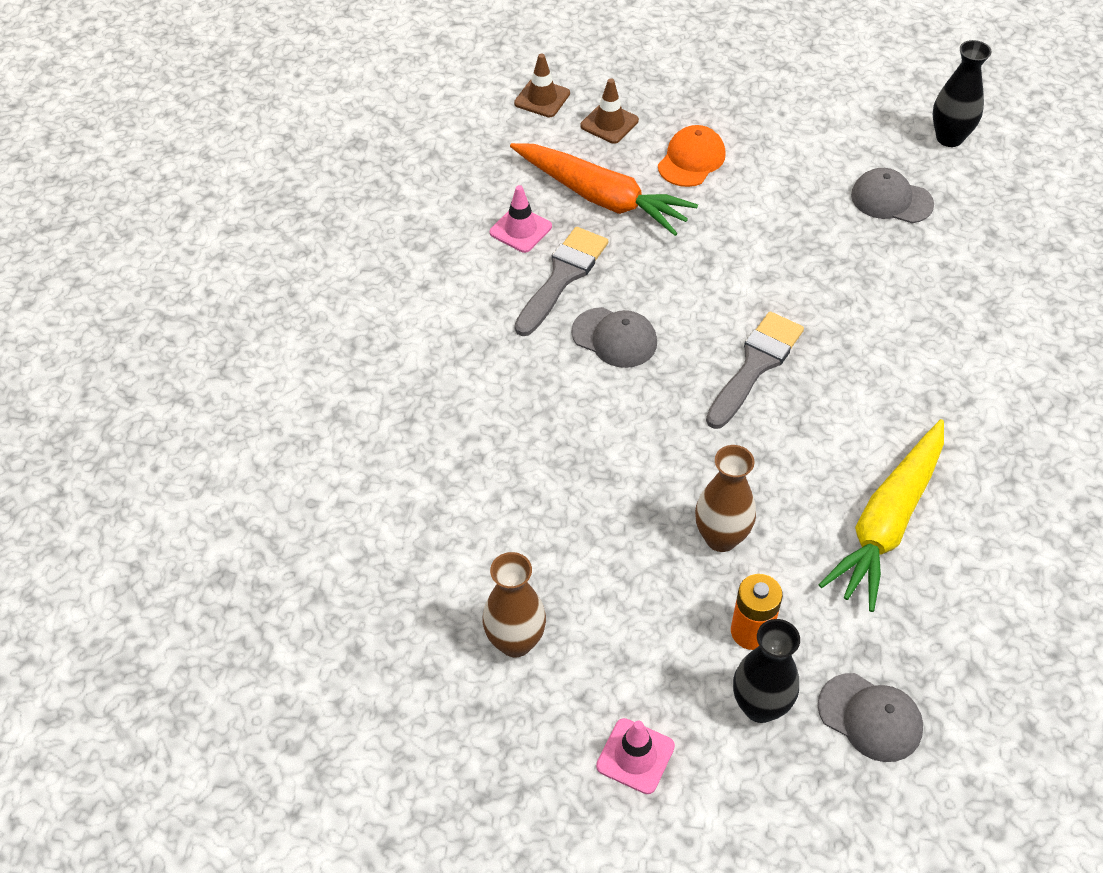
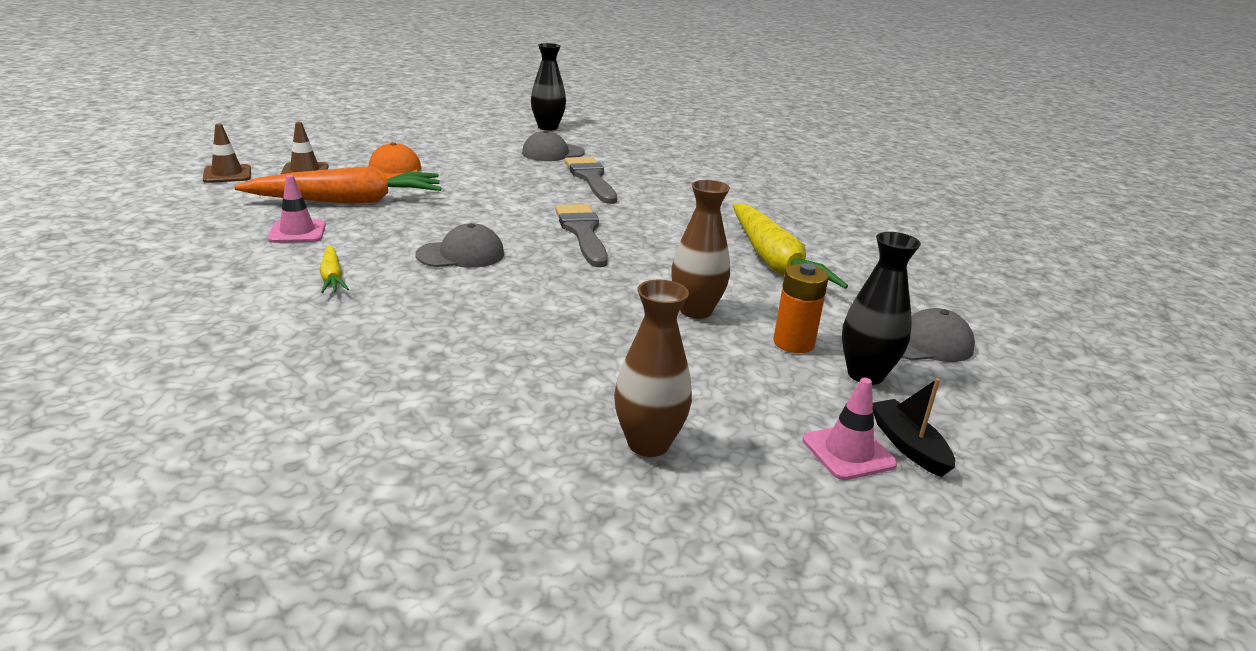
camera: 50 degrees left, 25 degrees down
grey brush [514,227,608,336] -> grey brush moved to [565,157,617,204]
none -> yellow carrot [320,245,349,293]
none -> black boat [873,378,955,477]

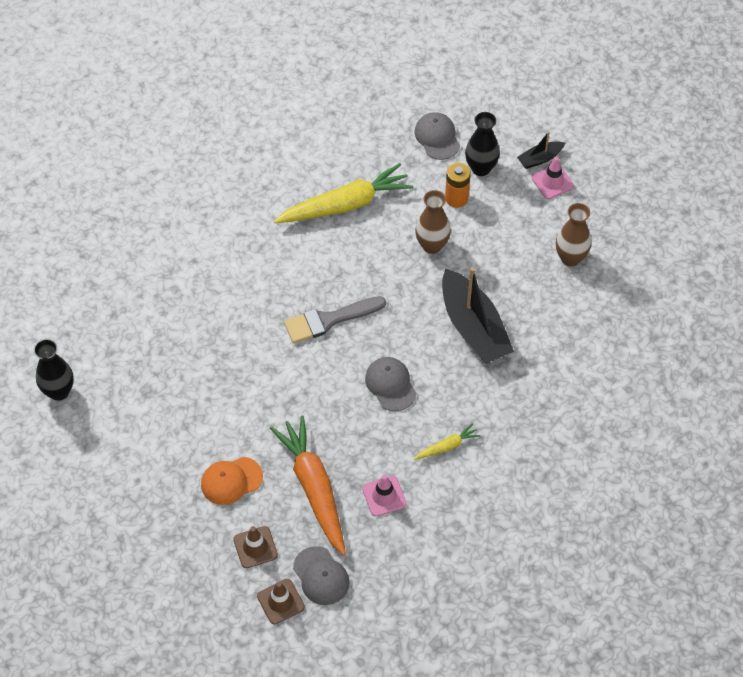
camera: 95 degrees left, 30 degrees up
grey cap [522,130,585,161] -> grey cap moved to [293,546,349,605]
grey brush [565,157,617,204] -> none
none -> black boat [442,267,514,364]

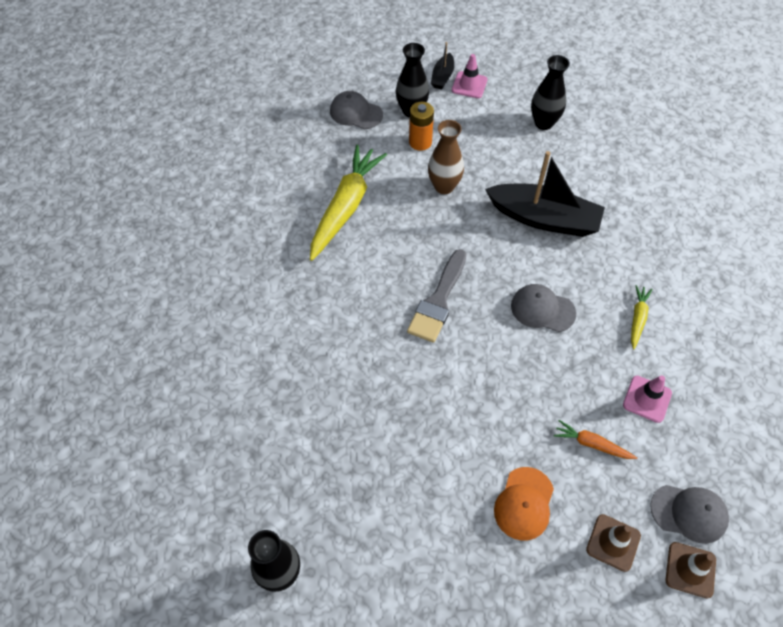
camera: 45 degrees left, 0 degrees up
orange carrot [270,415,346,555] -> orange carrot [554,420,637,459], size x0.46
brown vase [556,203,591,267] -> black vase [531,55,570,130]

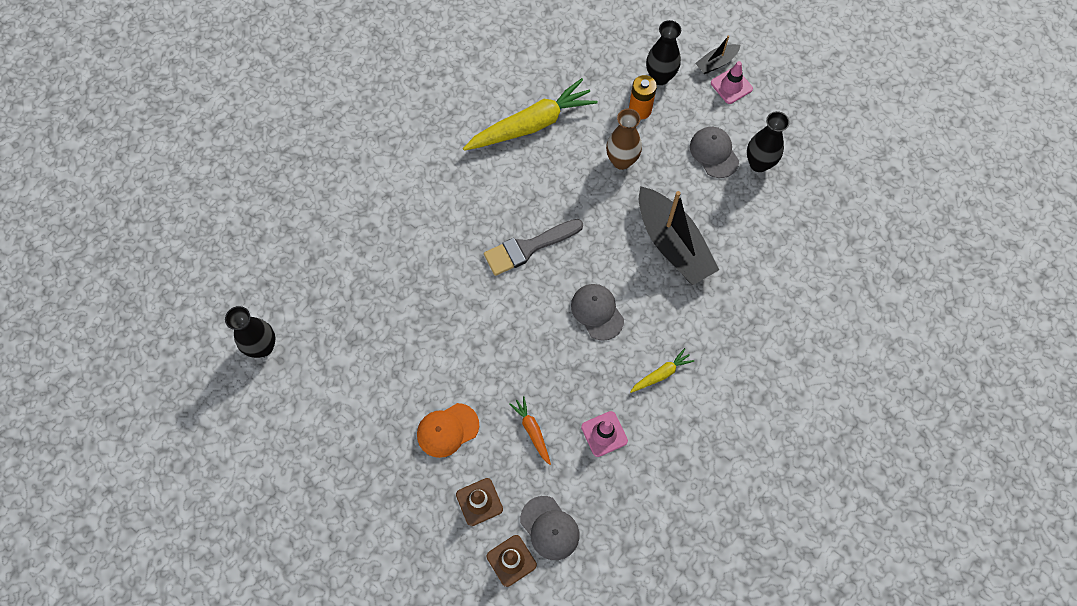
camera: 40 degrees right, 10 degrees up
grey cap [330,91,383,129] -> grey cap moved to [690,127,739,178]

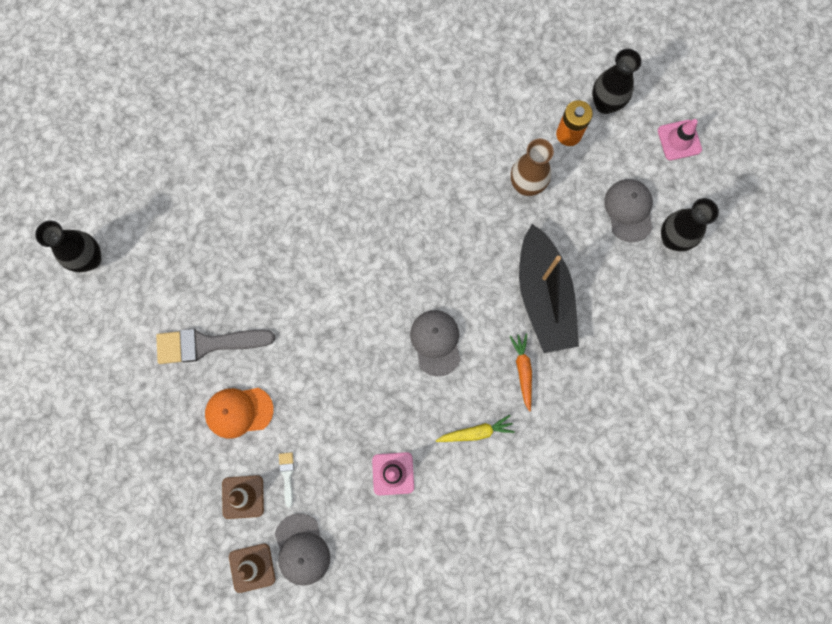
camera: 20 degrees right, 10 degrees up
yellow carrot [463,78,598,151] -> none
grey brush [484,219,583,276] -> grey brush moved to [156,329,275,364]
orange carrot [509,396,551,465] -> orange carrot moved to [510,334,532,412]
black boat [695,35,741,74] -> none
none -> white brush [279,452,294,508]

